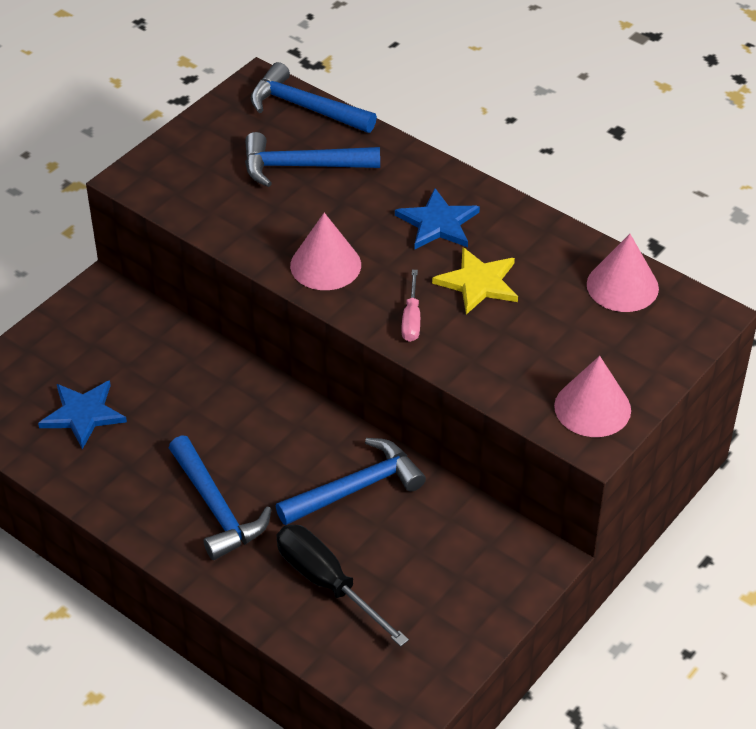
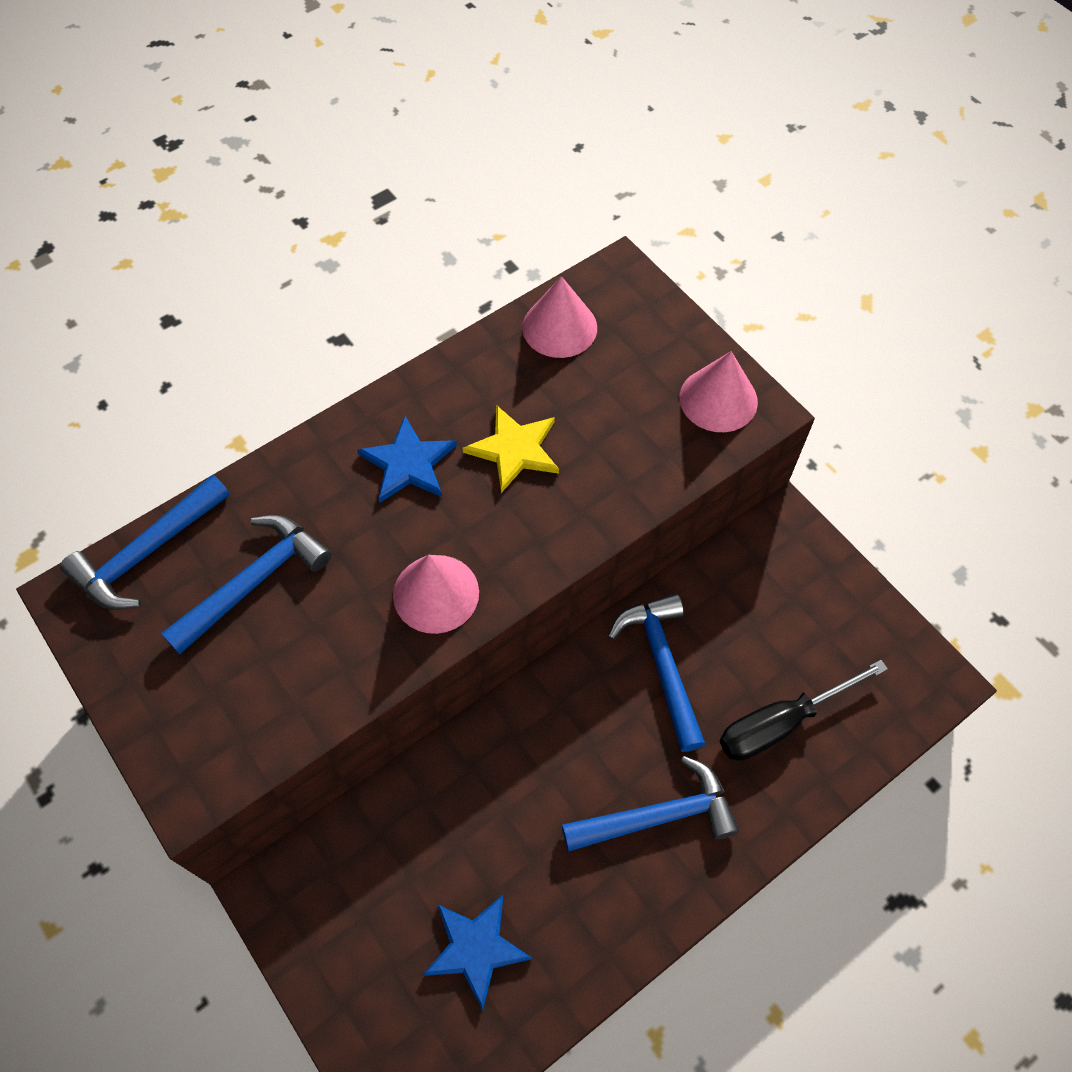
camera: 75 degrees left, 15 degrees up
blue hammer [245,132,380,187] -> blue hammer turned 150 degrees counterclockwise [161,515,331,654]
pink screwdriver [402,270,420,342] -> none

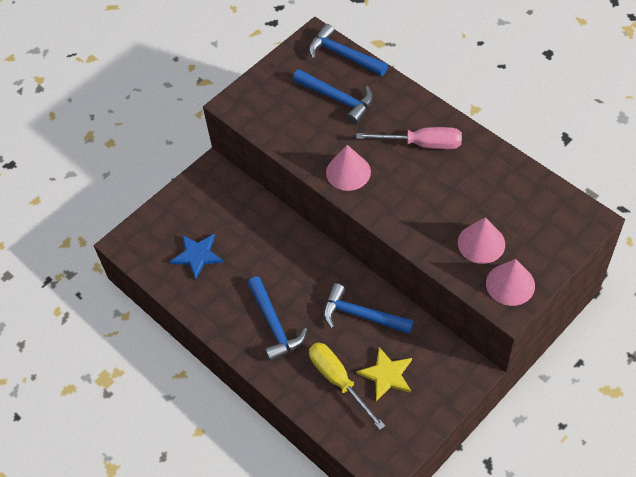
camera: 85 degrees right, 5 degrees down
blue star [357,416,457,503] -> pink screwdriver [356,127,462,149]
yellow star [463,405,559,493] -> yellow star moved to [357,347,412,401]
pink cone [522,276,597,358] -> pink cone moved to [458,217,505,264]
blue hammer [608,593,705,752] -> blue hammer turned 135 degrees counterclockwise [323,283,414,334]
black screwdriver [720,660,888,761] -> yellow screwdriver [309,343,385,430]

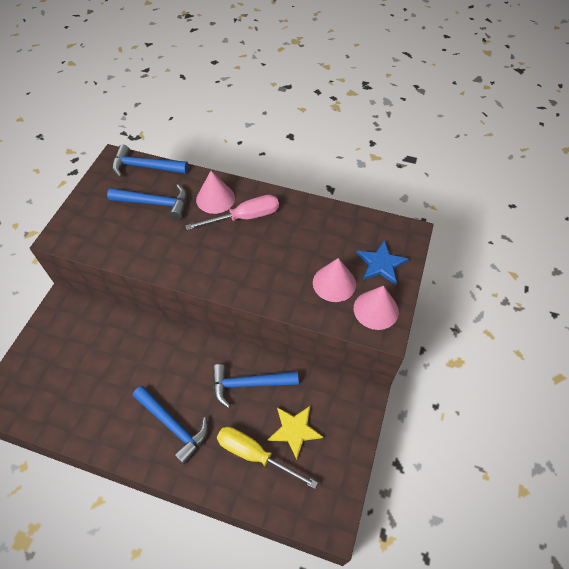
camera: 30 degrees left, 0 degrees up
blue star [170,234,223,280] -> blue star moved to [356,240,409,285]
pink cone [326,145,371,191] -> pink cone moved to [196,171,235,214]

